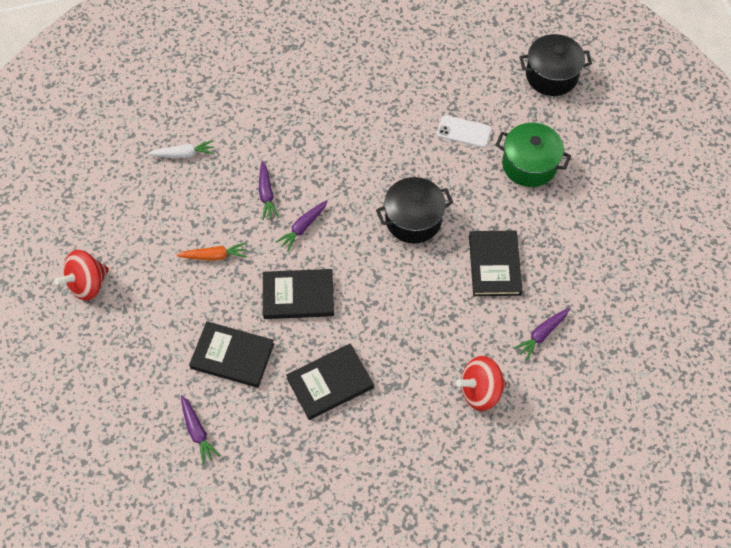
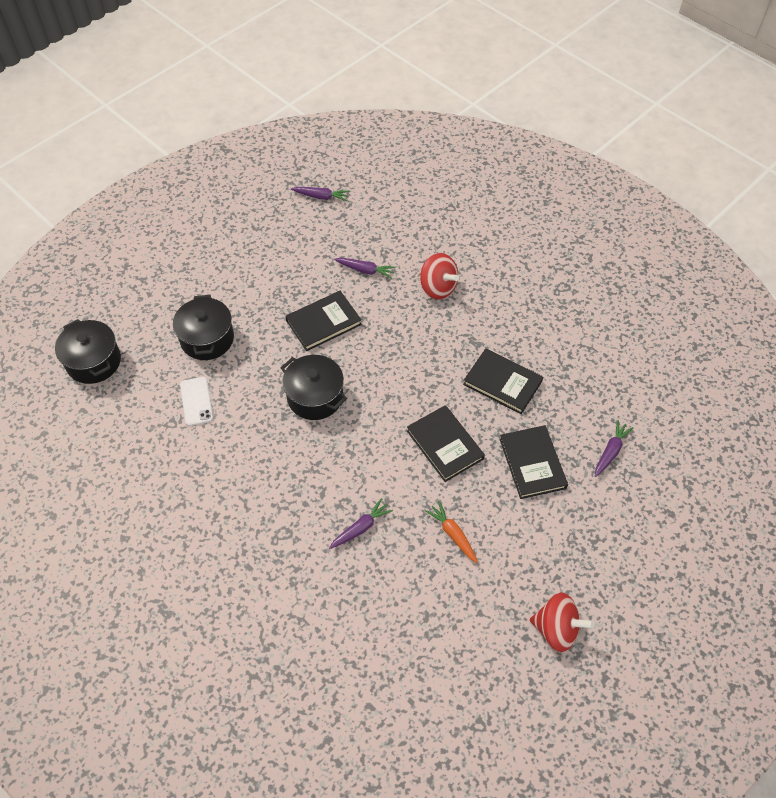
camera: 120 degrees left, 5 degrees down
white carrot [147,140,215,158] -> none
purple carrot [276,200,328,251] -> purple carrot moved to [291,187,350,202]
green pot [496,123,571,187] -> black pot [173,295,234,360]

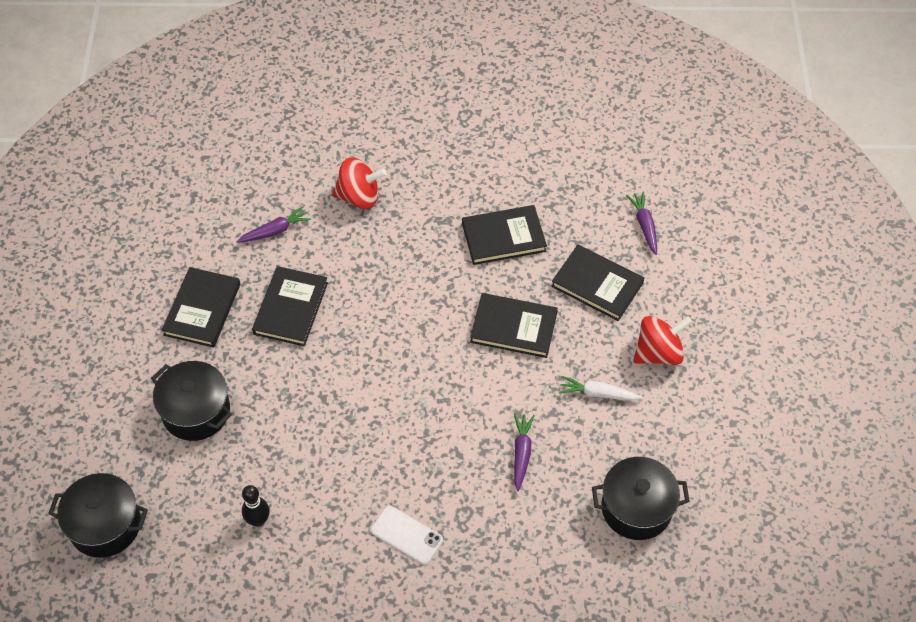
camera: 45 degrees left, 0 degrees up
white phone [180,377,213,426] -> white phone moved to [371,506,443,565]
black pot [281,355,347,420] -> black pot moved to [592,457,690,540]
purple carrot [291,187,350,202] -> none
orange carrot [425,501,478,563] -> white carrot [559,376,642,401]
red spinning top [530,593,594,652] -> red spinning top moved to [633,316,692,365]
none -> black book [162,267,240,348]
none -> black bowling pin [242,485,270,527]

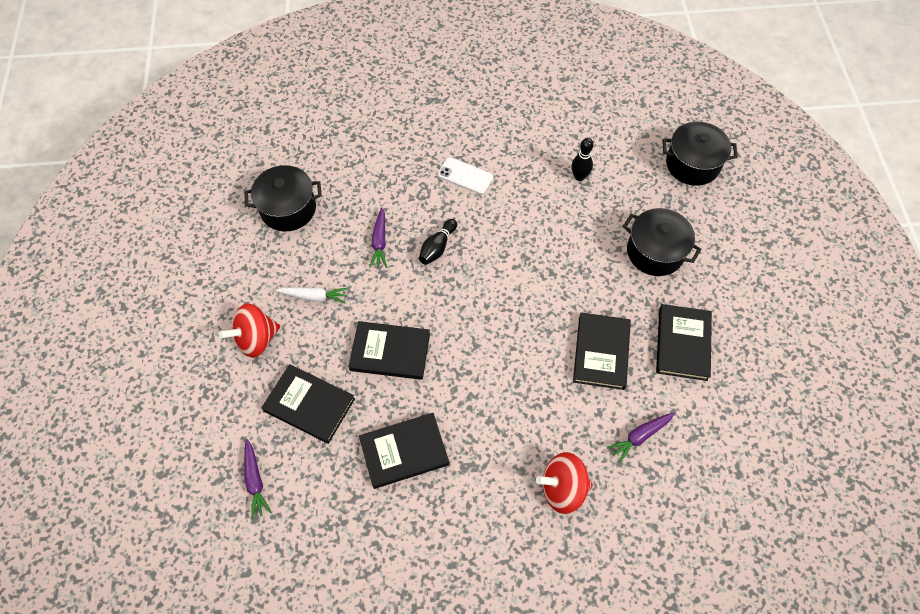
camera: 175 degrees right, 5 degrees up
none -> black bowling pin [419,219,457,265]

